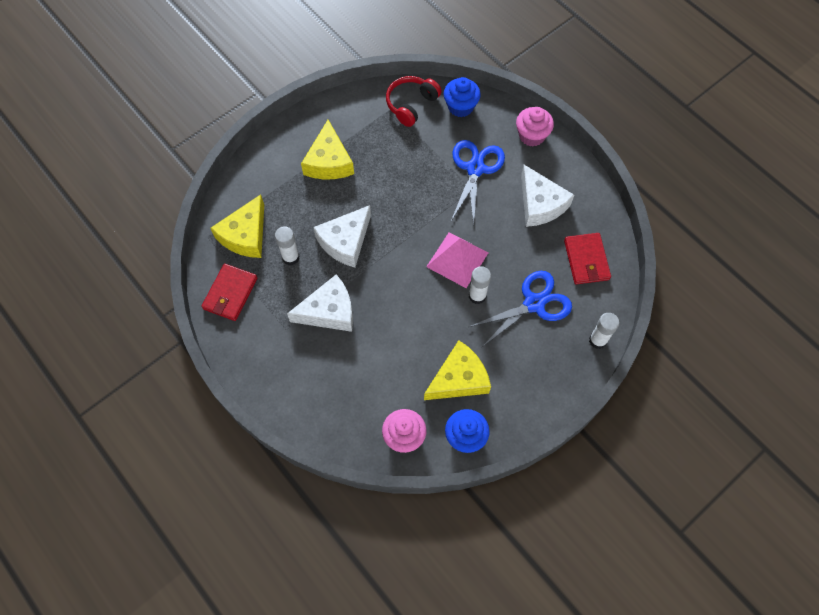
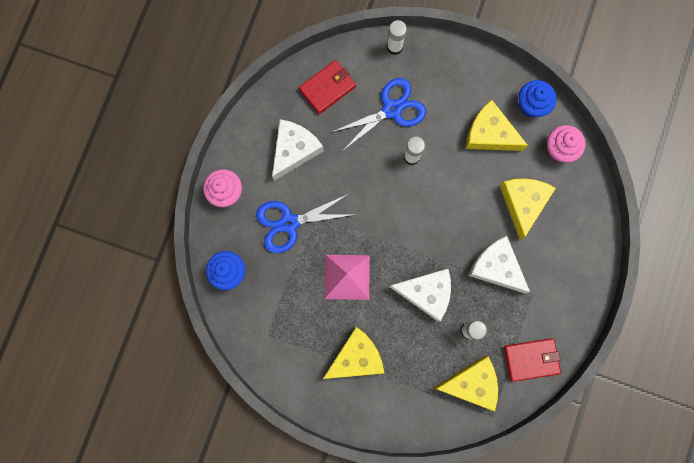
camera: 120 degrees left, 15 degrees up
red headphones [386,76,442,127] -> none
pink pyramid [426,232,488,288] -> pink pyramid moved to [325,255,370,300]
blue scissors [469,271,572,347] -> blue scissors turned 120 degrees clockwise [332,78,426,151]
none -> yellow cheese [500,178,556,240]

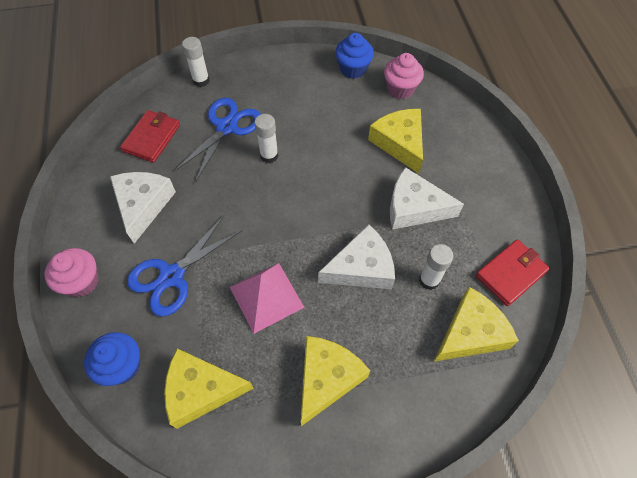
camera: 30 degrees left, 20 degrees down
yellow cheese [466,100,528,151] -> yellow cheese moved to [164,349,254,429]

